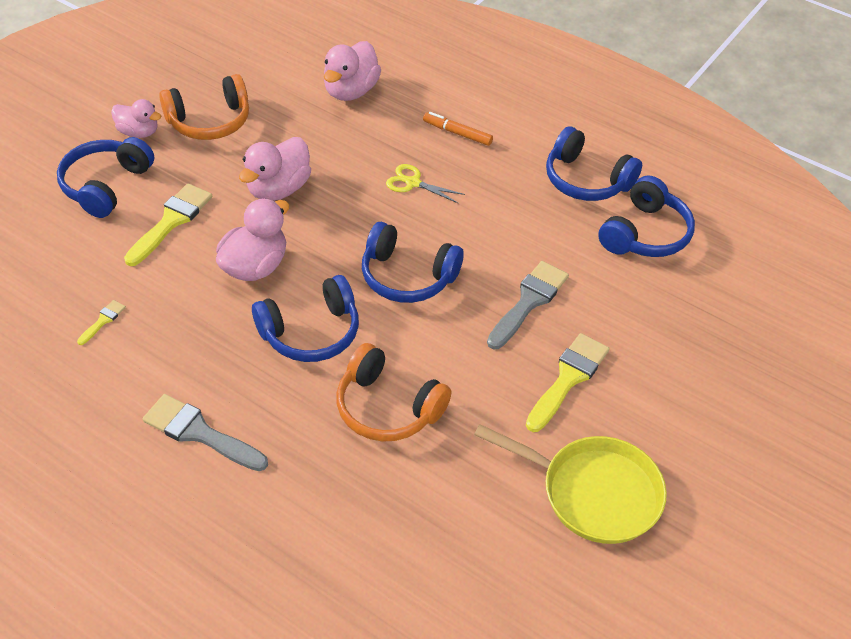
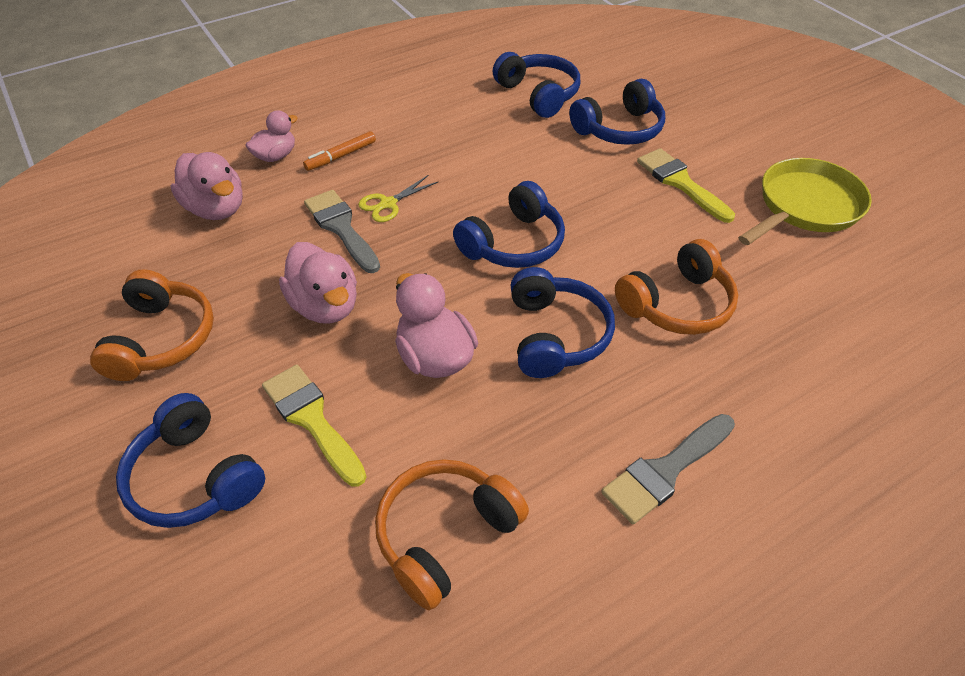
camera: 65 degrees left, 0 degrees up
yellow brush [77,300,126,345] -> orange headphones [375,459,529,610]
pink duck [111,99,161,138] -> pink duck moved to [245,110,298,162]
grey brush [487,261,569,349] -> grey brush moved to [304,190,380,273]
blue headphones [546,126,642,201] -> blue headphones moved to [569,79,665,145]

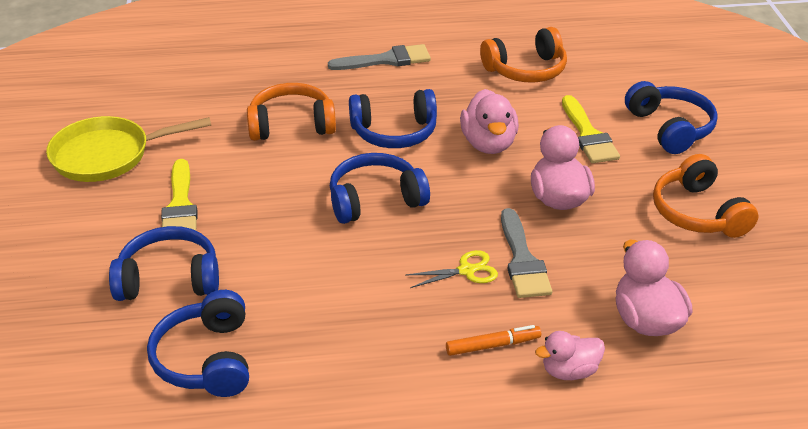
camera: 155 degrees left, 10 degrees down
orange headphones [90,269,214,381] -> orange headphones turned 45 degrees counterclockwise [653,154,759,238]
blue headphones [511,267,615,378] -> blue headphones turned 120 degrees counterclockwise [349,89,437,148]

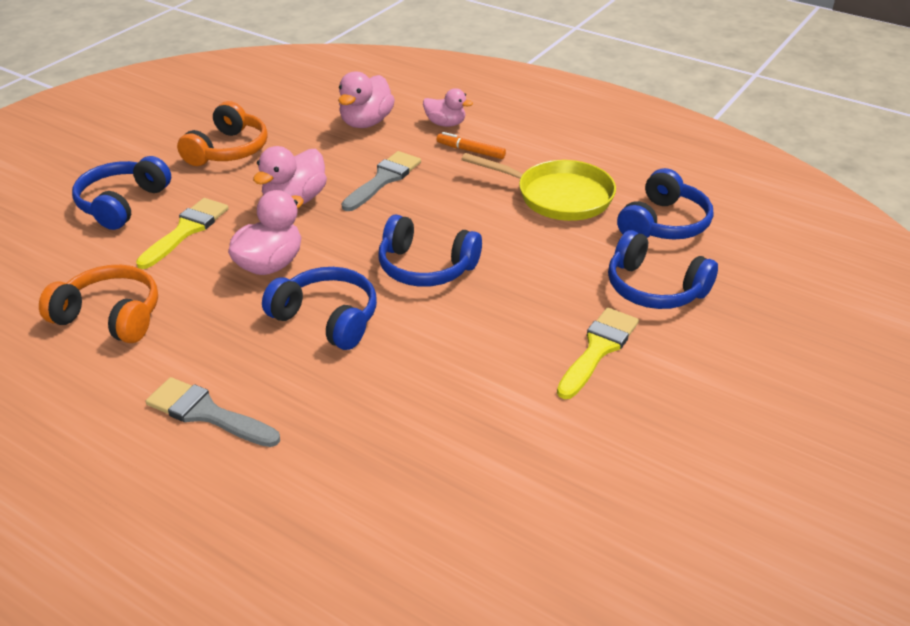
camera: 140 degrees left, 0 degrees up
yellow pan [46,116,211,182] -> yellow pan moved to [461,153,616,221]
orange headphones [247,83,336,141] -> none
yellow scissors [406,250,498,288] -> none

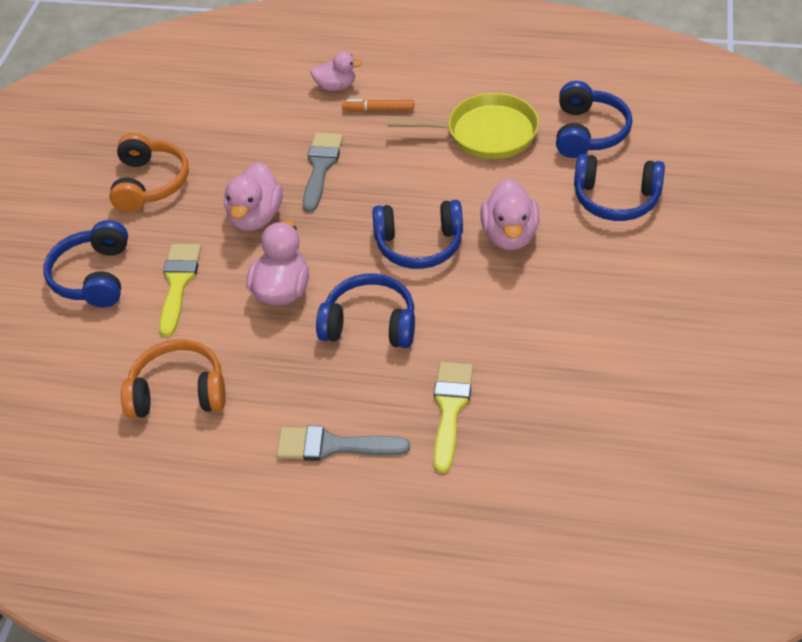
camera: 20 degrees left, 10 degrees up
pink duck [338,71,395,128] -> pink duck moved to [480,179,539,251]
yellow brush [557,308,639,399] -> yellow brush moved to [433,362,473,473]

